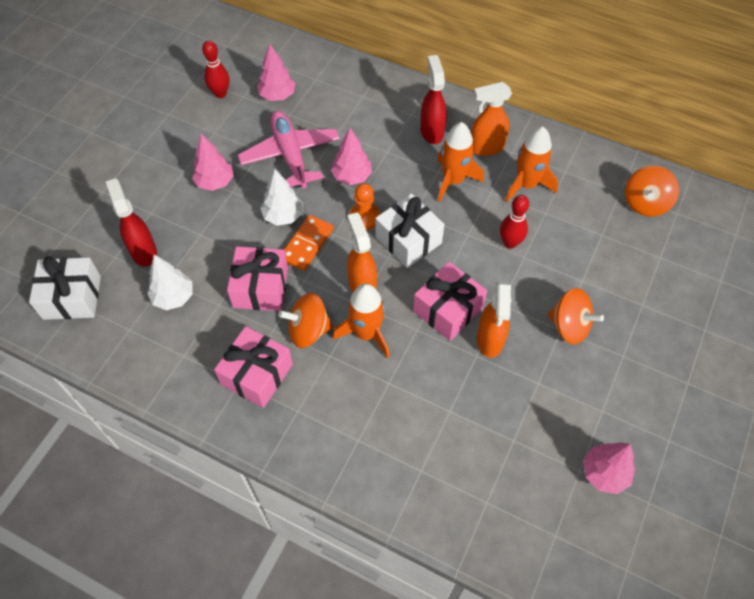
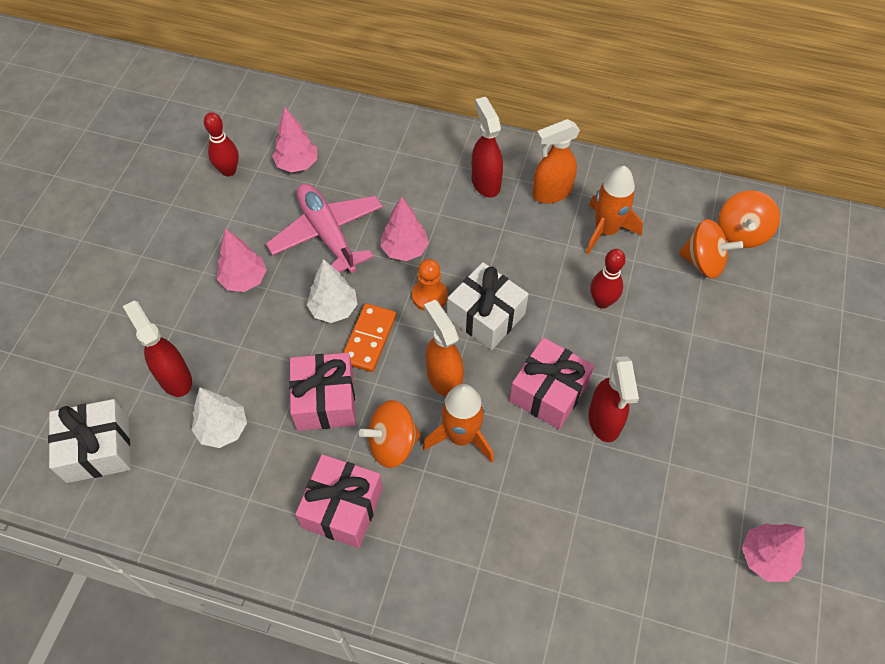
camera: 10 degrees left, 0 degrees up
orange rocket [437,122,484,202] -> none
orange spray bottle [477,281,511,358] -> red spray bottle [589,356,639,442]
orange spinning top [548,288,604,344] -> orange spinning top moved to [679,219,743,278]

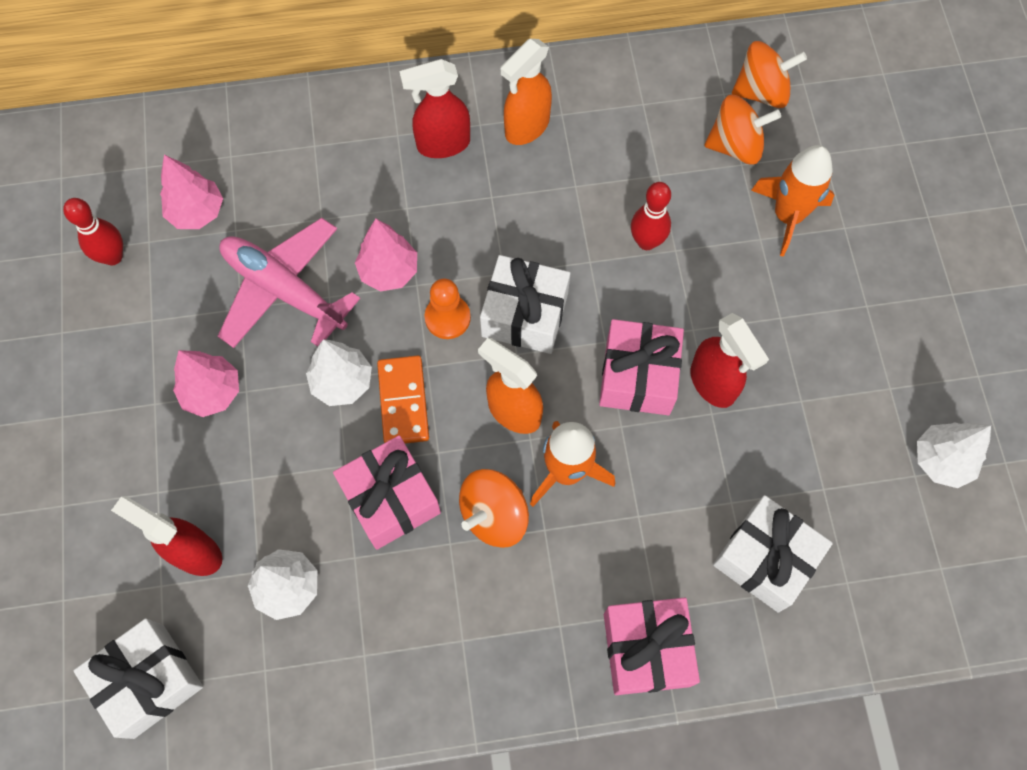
camera: 25 degrees left, 10 degrees up
pink gift [295,454,383,548] -> pink gift moved to [604,598,700,695]
red spray bottle [471,97,503,198] -> red spray bottle turned 60 degrees counterclockwise [399,59,470,158]
orange rocket [586,166,643,254] -> orange rocket moved to [751,145,834,257]
orange spinning top [718,190,780,248] -> orange spinning top turned 90 degrees counterclockwise [732,41,807,108]
pink tree [742,523,805,582] -> white tree [917,422,991,488]
none -> white gift [713,495,833,613]

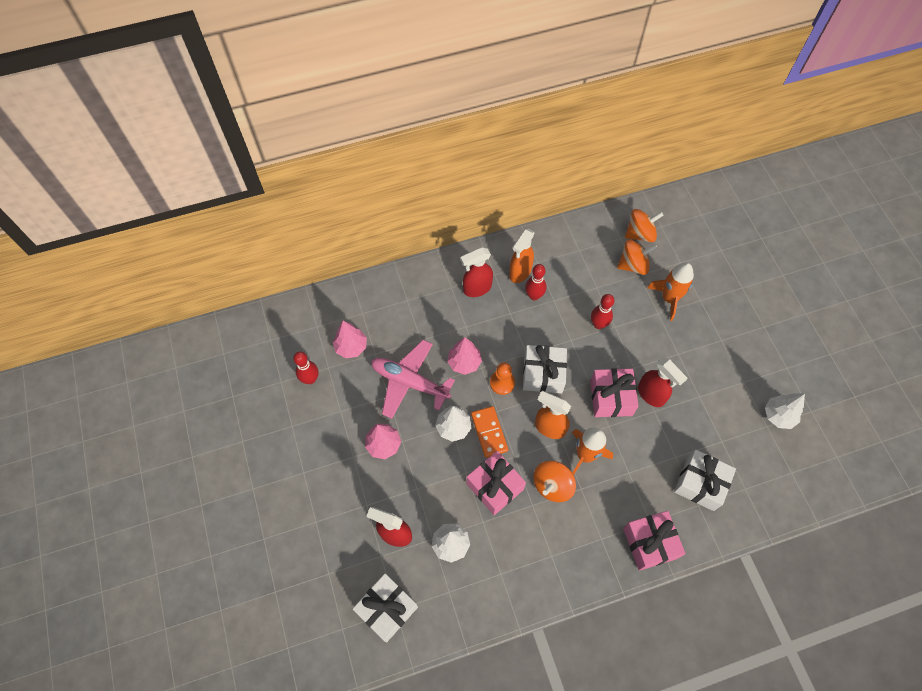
camera: 10 degrees left, 5 degrees down
none -> red bowling pin [525,264,547,301]

